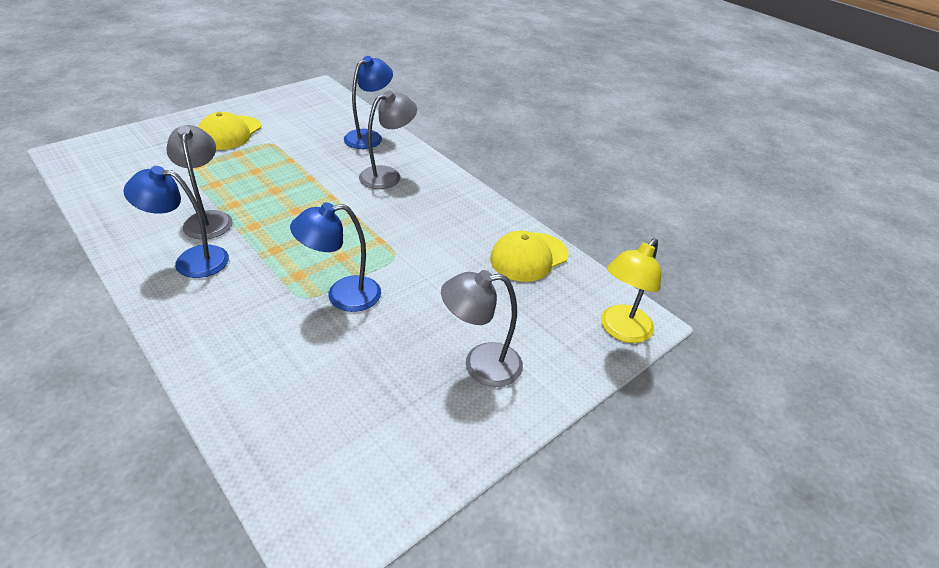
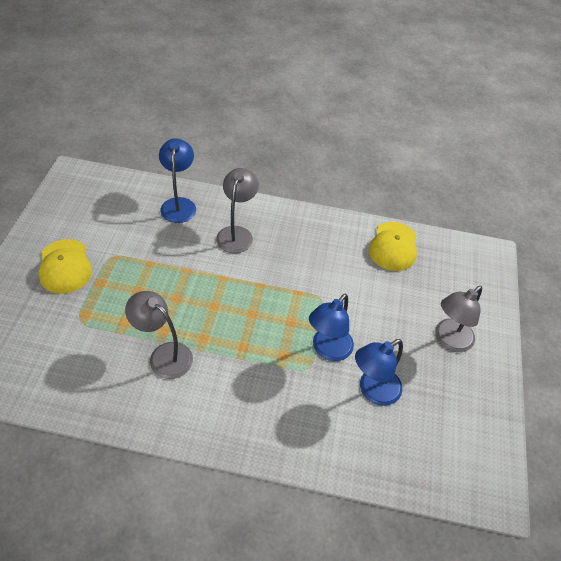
camera: 40 degrees left, 10 degrees up
blue lamp [123,166,229,278] -> blue lamp moved to [355,339,403,406]
yellow lamp [601,238,661,343] -> none

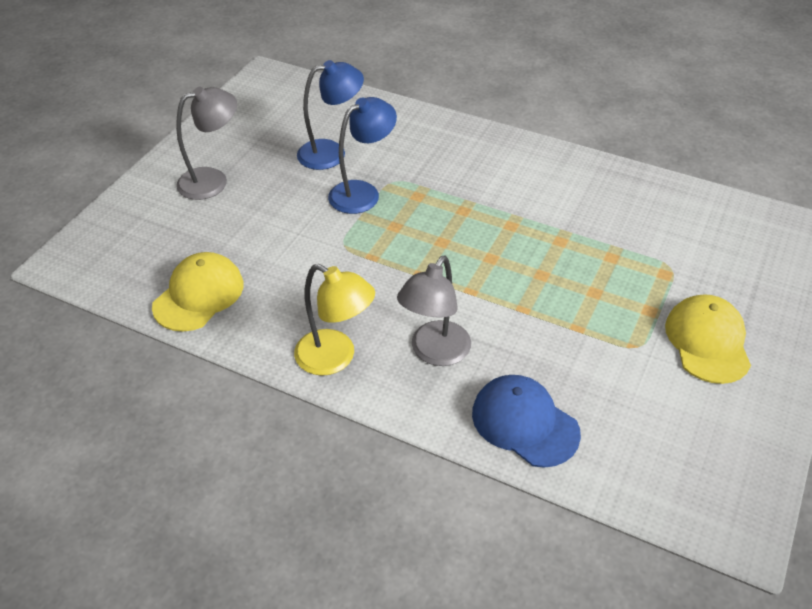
camera: 160 degrees left, 5 degrees down
grey lamp [125,291,193,379] -> none
blue lamp [159,138,196,223] -> blue cap [472,375,581,468]
none -> yellow lamp [294,264,375,376]

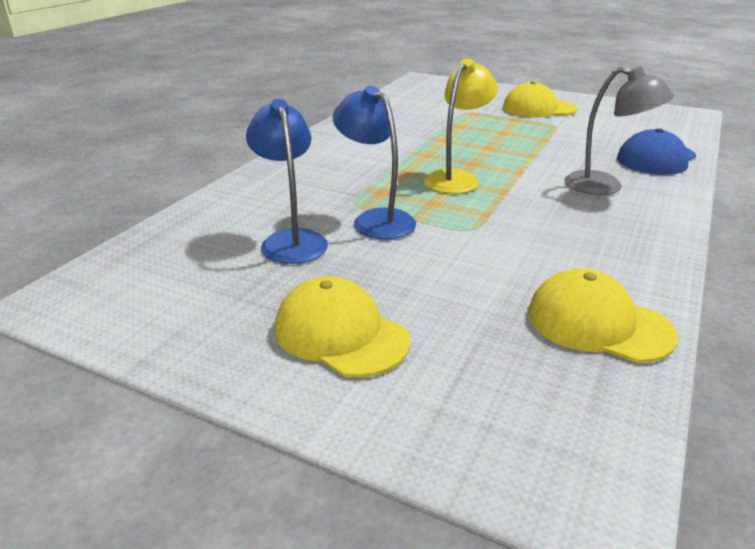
camera: 90 degrees left, 15 degrees down
grey lamp [176,87,237,200] -> yellow cap [275,276,410,377]
yellow lamp [294,264,375,376] -> yellow lamp moved to [424,58,498,194]

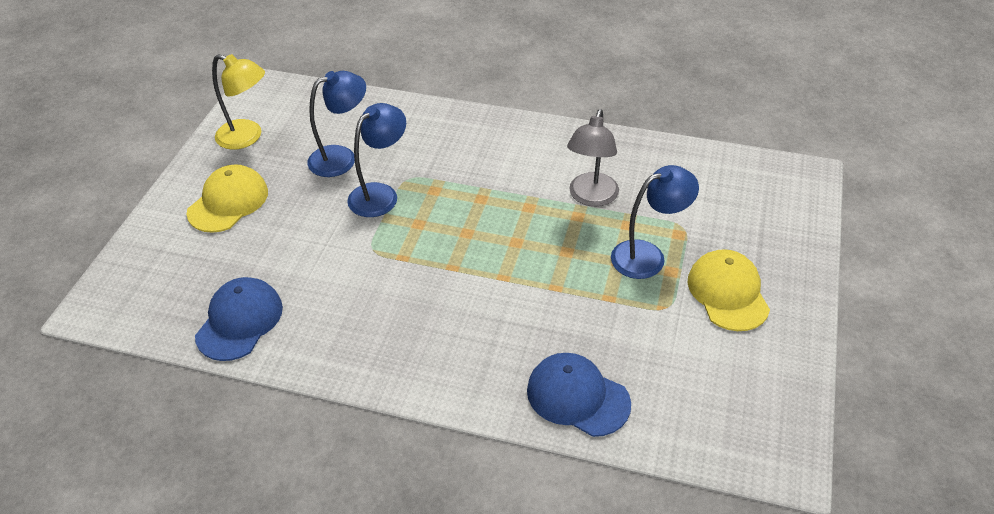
camera: 80 degrees right, 15 degrees up
yellow lamp [424,58,498,194] -> yellow lamp moved to [212,54,265,150]
yellow cap [528,268,678,363] -> blue cap [195,277,283,361]
grey lamp [564,67,674,195] -> grey lamp moved to [567,109,619,207]
none -> blue lamp [611,165,699,279]

